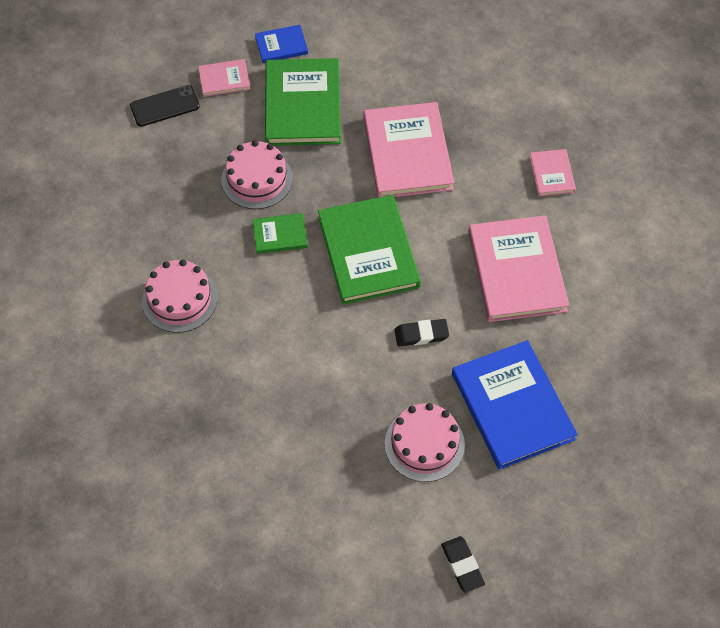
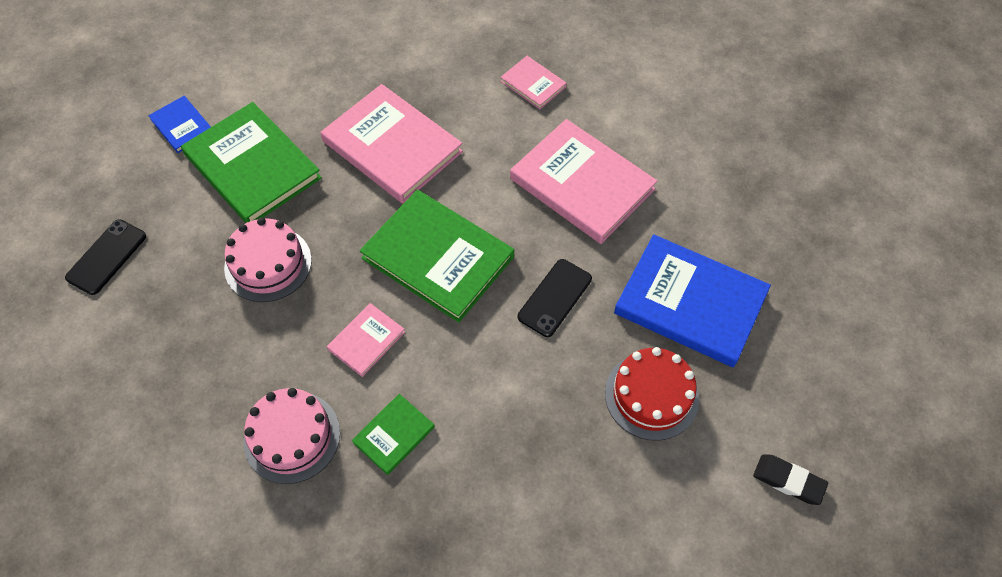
camera: 40 degrees left, 0 degrees up
pink book [198,59,250,97] -> pink book moved to [327,303,405,377]
green book [252,213,308,254] -> green book moved to [352,394,435,475]
blue book [255,25,308,63] -> blue book turned 75 degrees counterclockwise [148,96,211,153]
pink cake [385,403,465,482] -> red cake [605,347,699,440]
black eraser [395,319,449,346] -> black phone [518,259,592,337]

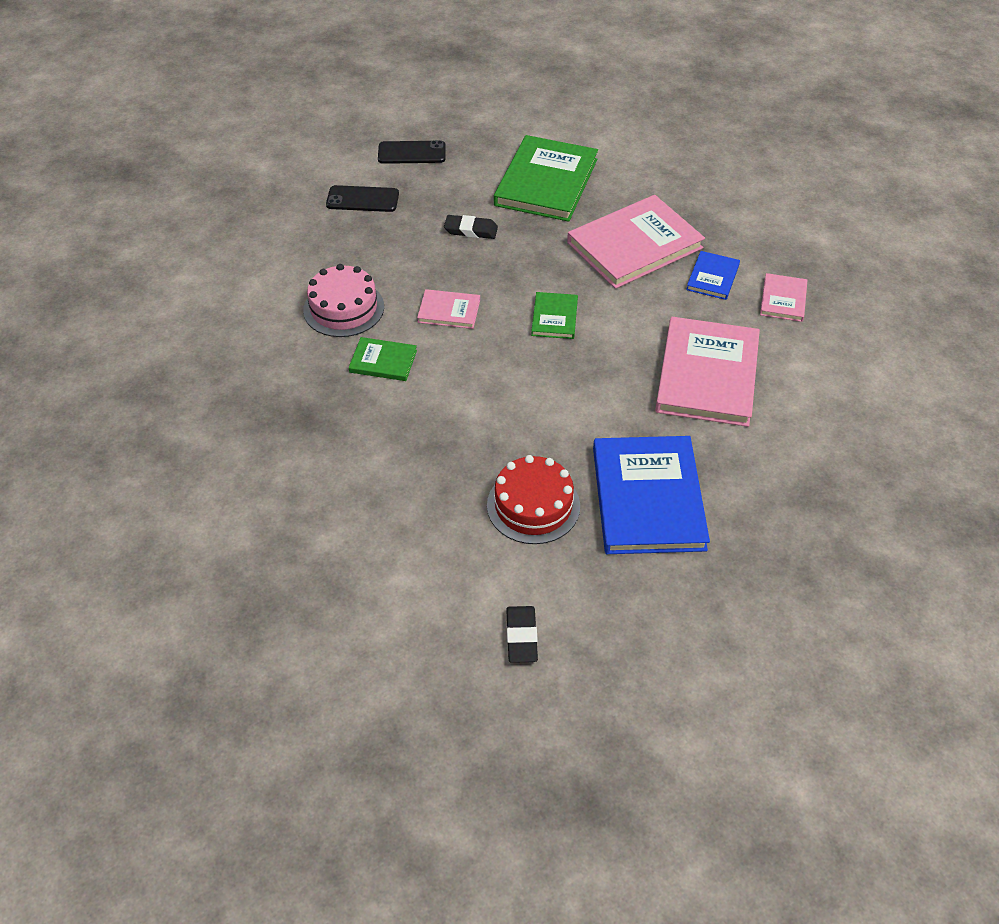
camera: 60 degrees right, 10 degrees down
blue book [148,96,211,153] -> blue book moved to [686,251,740,300]
pink cake [224,218,312,302] -> black eraser [444,215,498,239]
pink book [320,84,463,204] -> pink book turned 45 degrees clockwise [567,195,705,289]
green book [360,190,514,323] -> green book [531,292,578,339], size x0.49
black phone [518,259,592,337] -> black phone moved to [326,185,399,212]

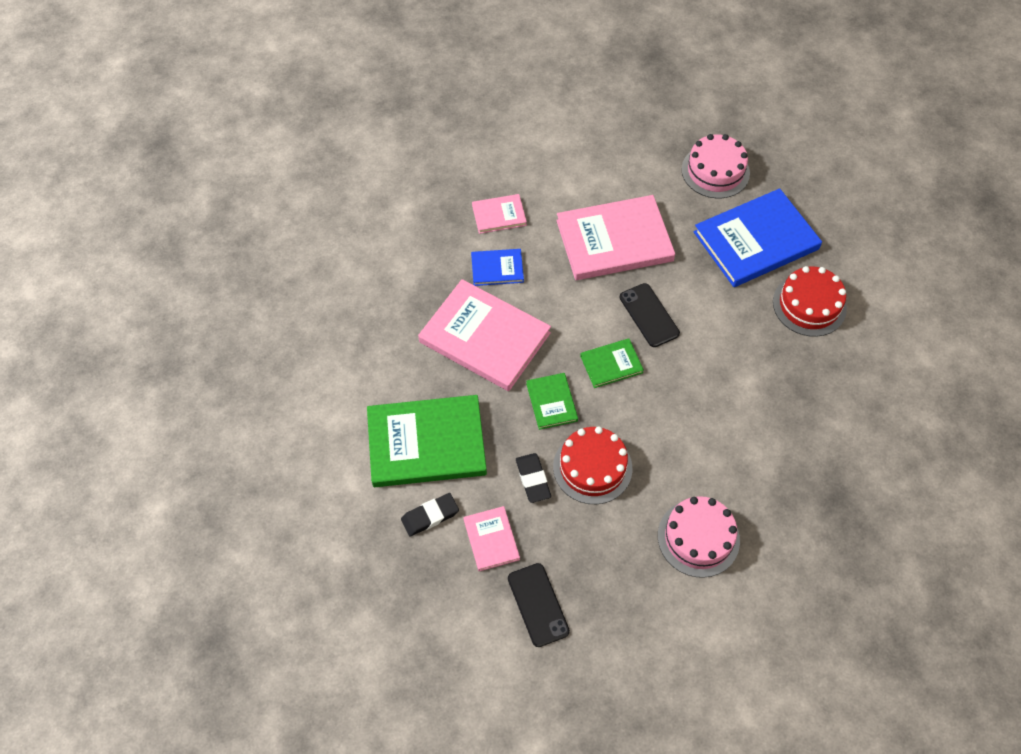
camera: 115 degrees left, 10 degrees up
green book [349,337,417,381] -> green book moved to [526,373,578,430]
black phone [378,140,446,164] -> black phone moved to [620,283,680,347]
pink book [417,289,480,329] -> pink book moved to [463,506,520,571]
black eraser [506,606,538,663] -> black eraser moved to [401,493,459,536]
none -> red cake [553,427,632,504]
none -> pink cake [682,134,750,198]

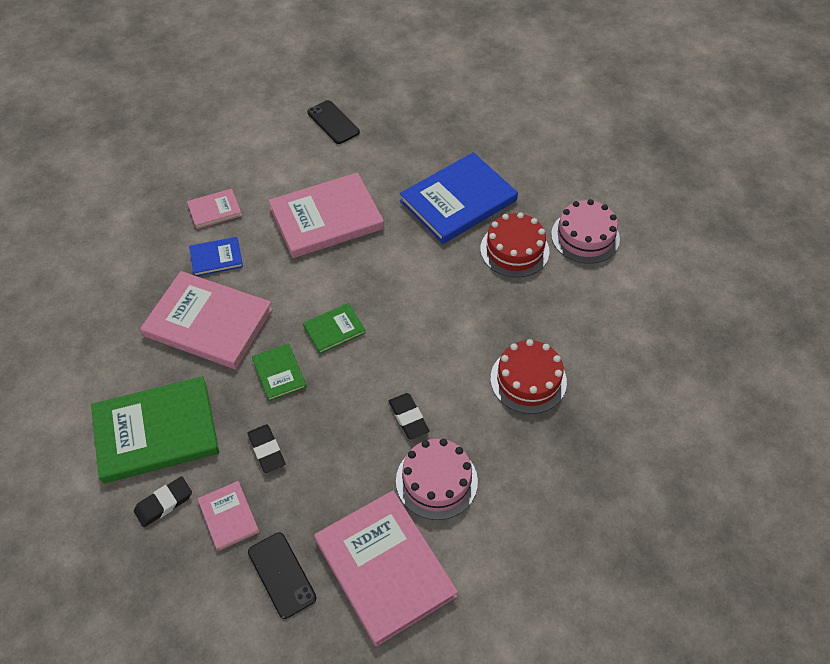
camera: 10 degrees left, 5 degrees down
red cake [553,427,632,504] -> red cake moved to [490,339,567,414]
black phone [620,283,680,347] -> black phone moved to [307,100,360,144]
pink cake [682,134,750,198] -> pink cake moved to [551,199,620,264]
none -> pink book [314,490,458,646]
none -> black eraser [389,393,429,439]

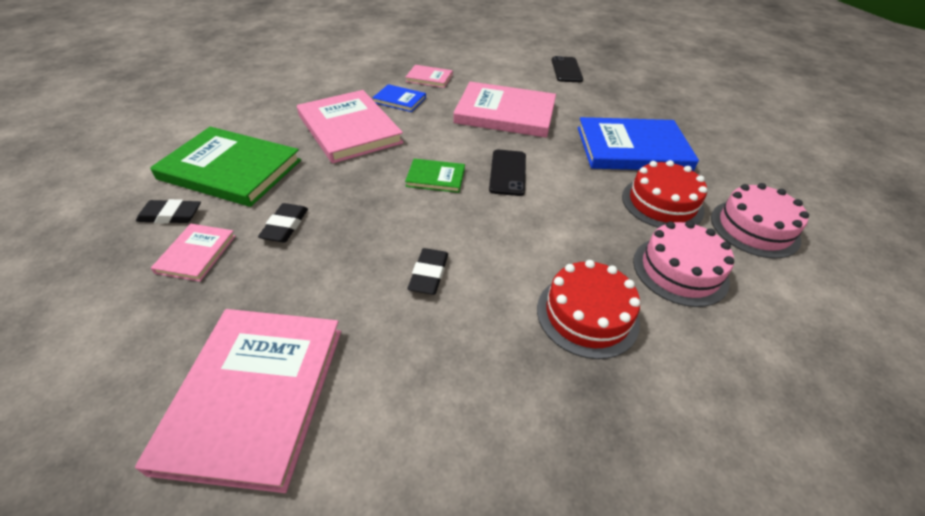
camera: 35 degrees right, 10 degrees down
black phone [248,532,317,619] -> black phone moved to [489,150,526,196]
green book [252,343,307,401] -> none
pink cake [396,439,478,520] -> pink cake moved to [633,221,734,307]

